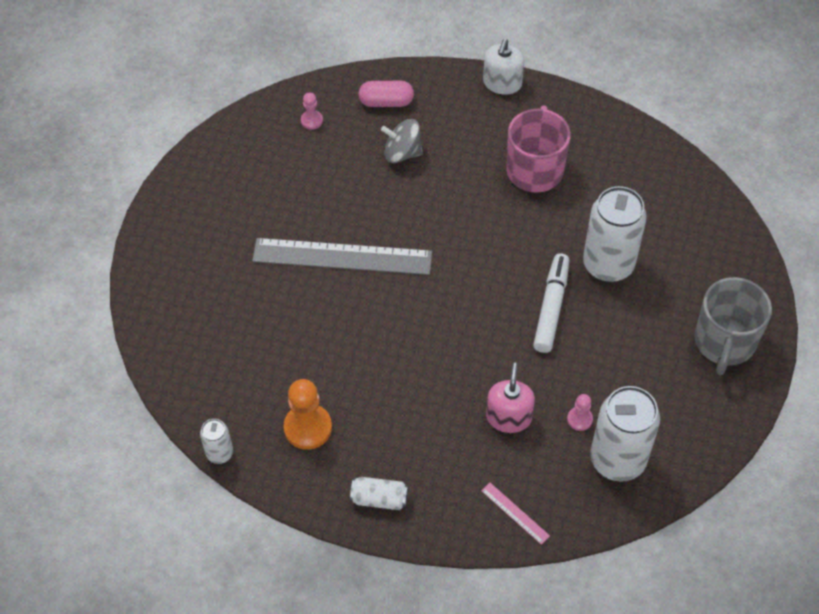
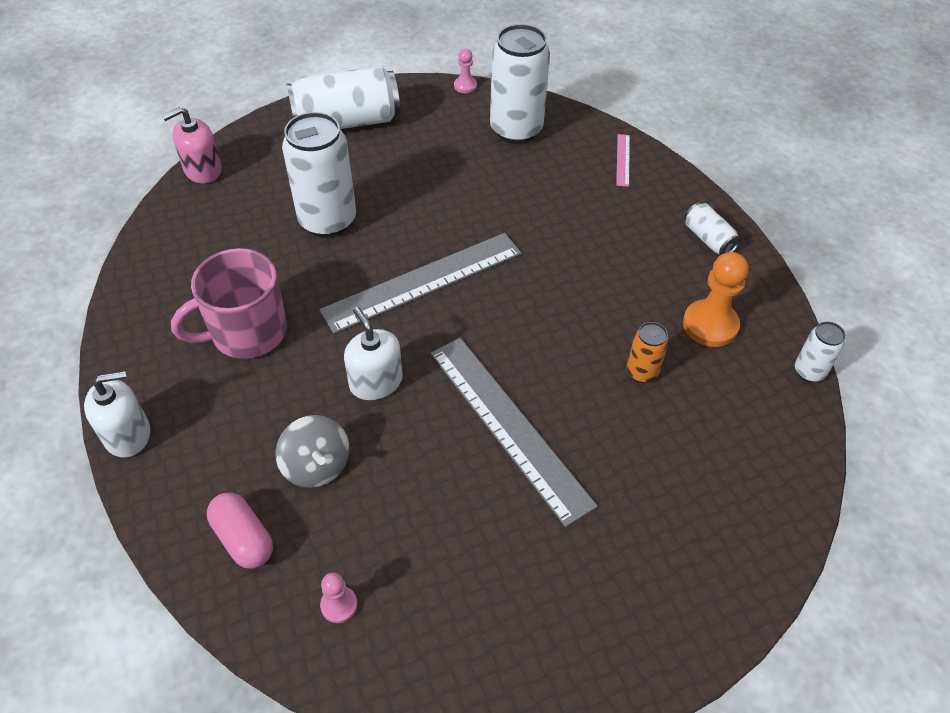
camera: 130 degrees left, 5 degrees down
pink soap dispenser [486,363,535,433] -> pink soap dispenser moved to [162,107,222,184]
white marker [533,253,569,353] -> none
pink pawn [567,394,593,431] -> pink pawn moved to [454,49,477,93]
grey mug [695,277,772,375] -> white can [287,66,400,129]
none -> grey ruler [319,233,522,334]
none -> white soap dispenser [344,307,403,400]
none -> orange can [627,322,669,383]

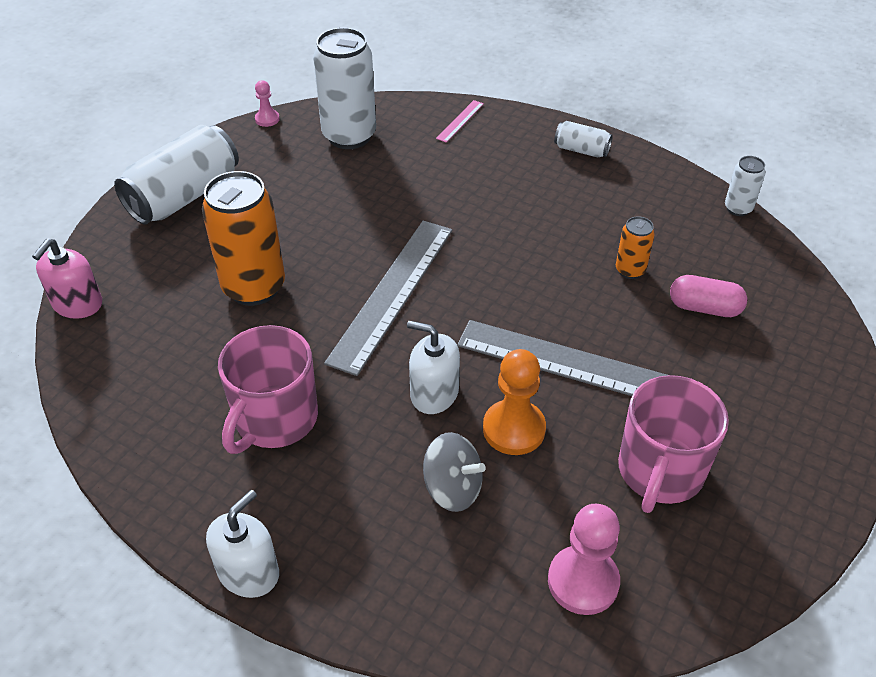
camera: 35 degrees left, 5 degrees down
pink capsule [207,492,273,569] -> pink capsule moved to [670,275,747,317]
white can [282,112,356,238] -> orange can [202,171,285,306]
pink pawn [320,572,357,623] -> pink pawn [548,504,620,615], size x1.88
pink ruler [616,134,630,187] -> pink ruler turned 60 degrees clockwise [436,100,484,143]
orange pawn [683,252,749,347] -> orange pawn moved to [483,349,546,455]
none -> pink mug [618,375,729,513]

